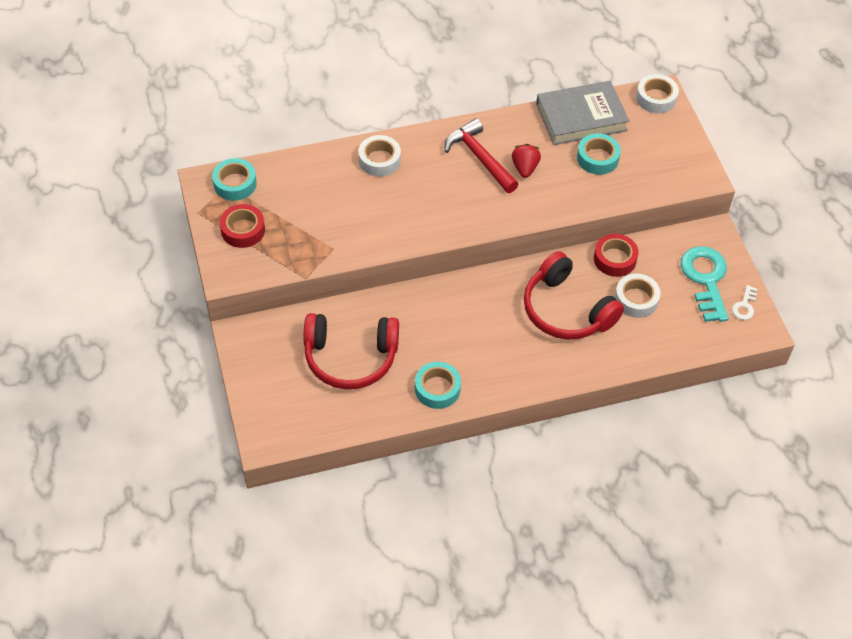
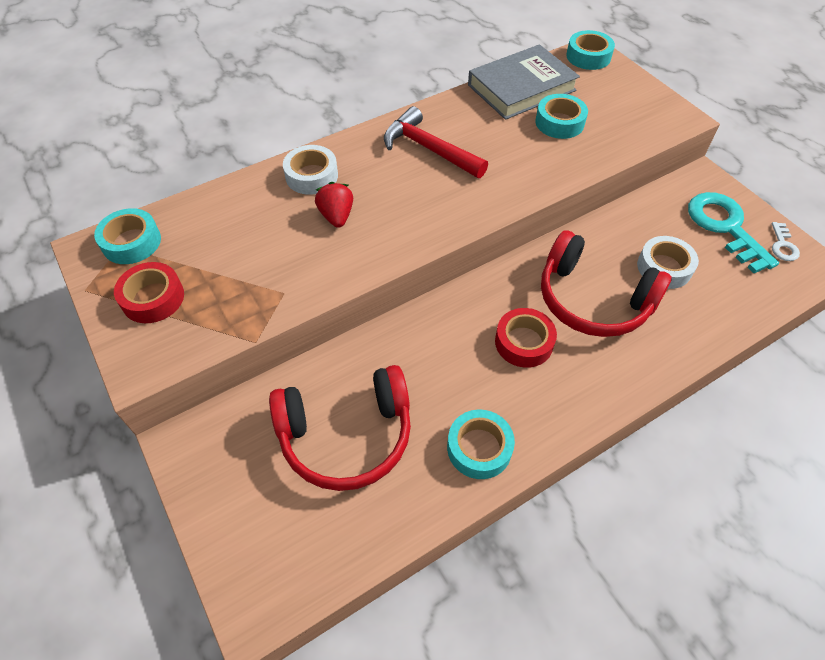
camera: 15 degrees left, 0 degrees up
red strawberry [512,144,541,178] -> red strawberry moved to [315,182,353,228]
red tape [594,234,638,277] -> red tape moved to [495,308,557,368]
white tape [636,74,679,114] -> turquoise tape [566,30,615,70]

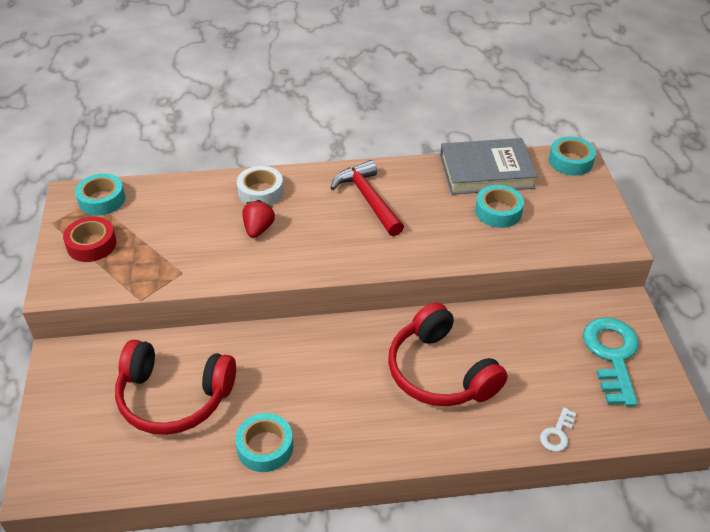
camera: 25 degrees right, 10 degrees down
red tape [495,308,557,368] -> none
white tape [637,236,699,289] -> none
white key [771,222,800,261] -> white key moved to [540,407,576,452]

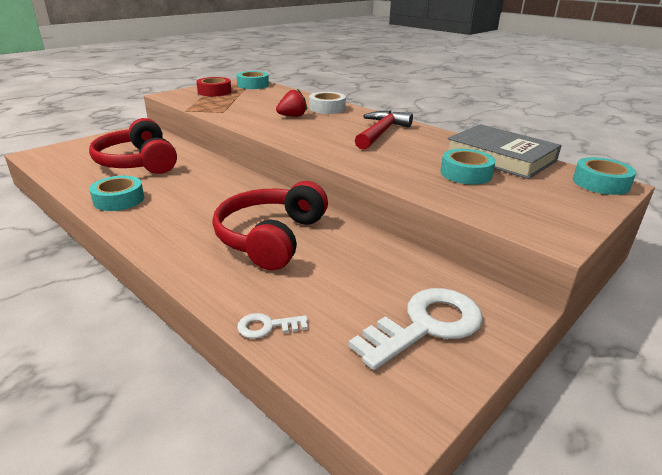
camera: 50 degrees right, 15 degrees down
turquoise key [583,317,639,406] -> white key [348,288,483,370]

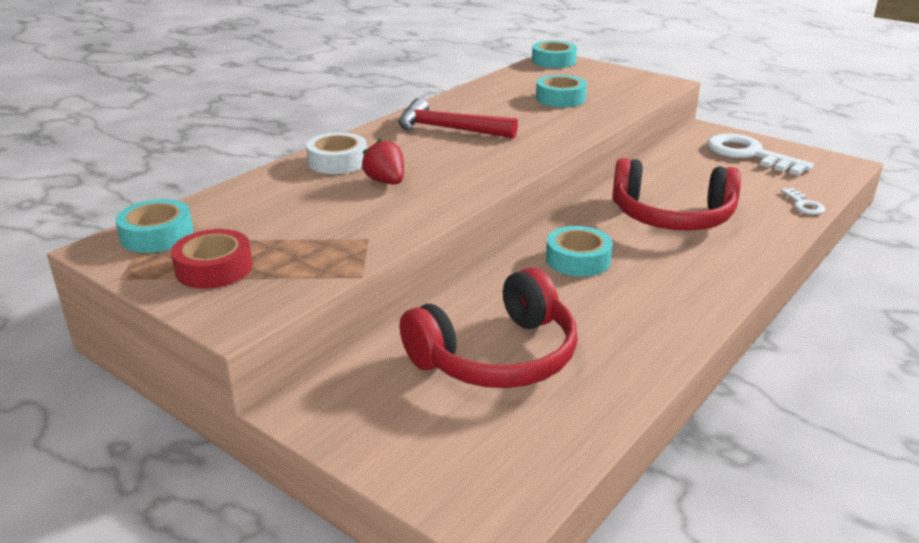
camera: 95 degrees left, 0 degrees up
turquoise tape [89,176,144,211] -> turquoise tape moved to [546,226,613,277]
grey book [448,124,562,179] -> none

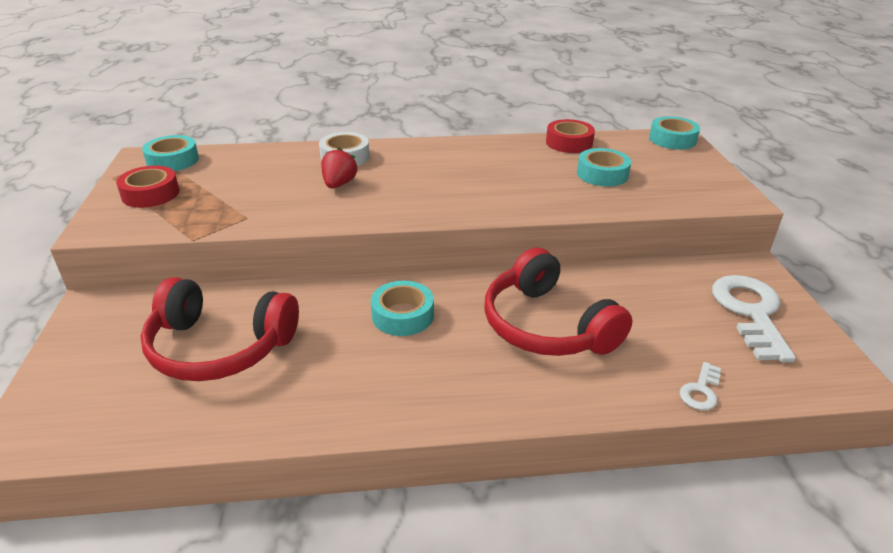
camera: 45 degrees right, 5 degrees up
red hammer [398,98,518,139] -> none
none -> red tape [546,119,595,153]

